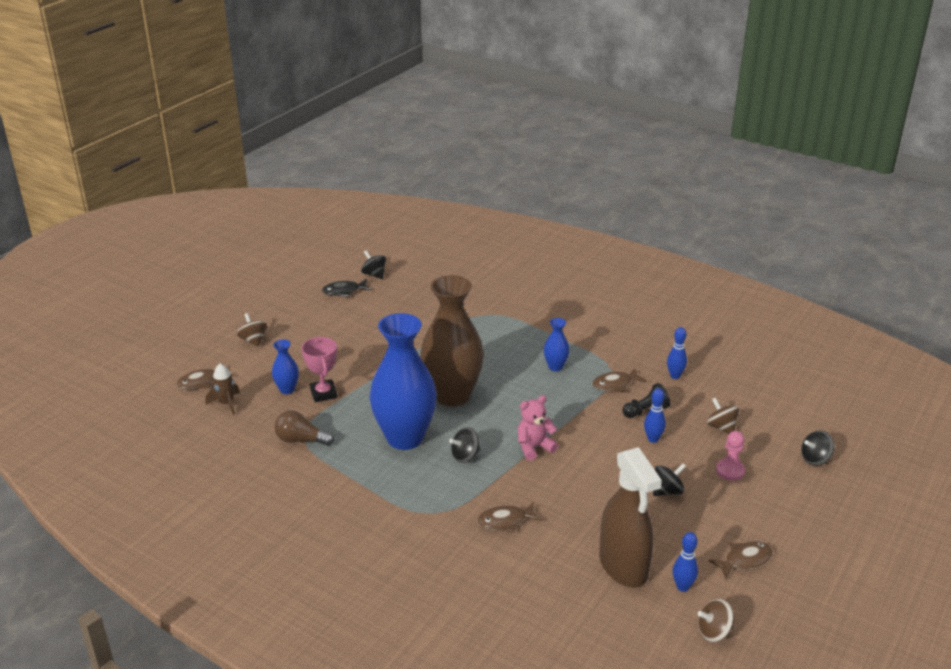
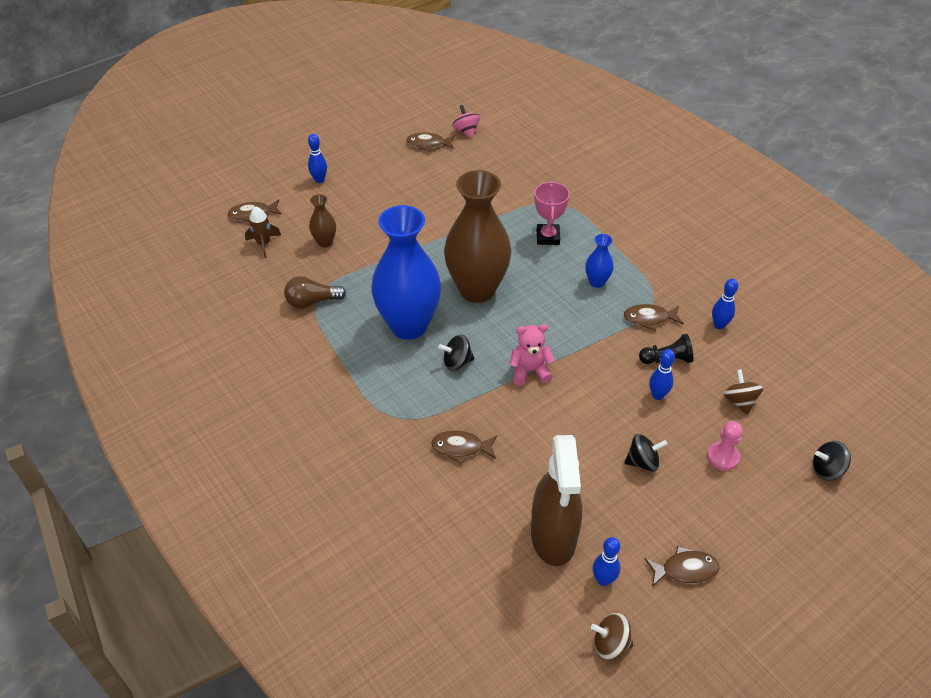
camera: 20 degrees right, 15 degrees up
brown spinning top [237,313,267,347] -> blue bowling pin [308,134,327,183]
blue vase [272,340,299,394] -> brown vase [309,194,336,248]
brown light bulb [275,411,334,446] -> brown light bulb turned 45 degrees counterclockwise [284,276,346,309]
pink trophy [301,337,337,402] -> pink trophy moved to [534,181,570,245]
black fish [322,279,371,297] -> brown fish [406,132,455,152]
black spinning top [361,250,386,279] -> pink spinning top [452,105,480,138]

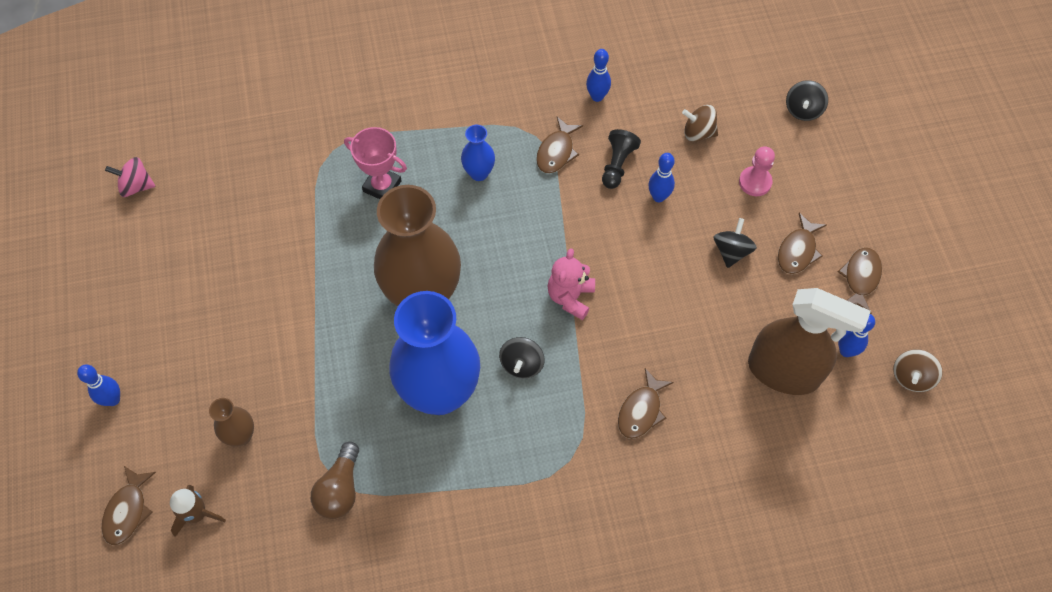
camera: 65 degrees left, 15 degrees up
brown fish [406,132,455,152] -> brown fish moved to [778,213,827,274]

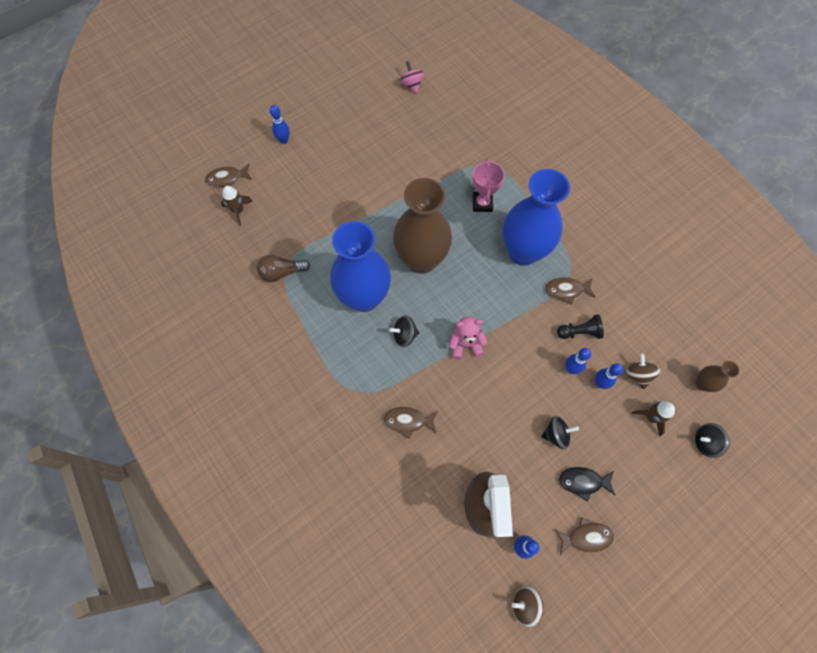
camera: 65 degrees right, 5 degrees up
brown vase [209,398,254,446] -> brown vase moved to [695,361,739,392]
blue vase [461,125,495,181] -> blue vase [502,169,570,266], size x2.32
blue bowling pin [586,49,611,102] -> blue bowling pin moved to [595,363,623,389]
pink pawn [739,147,775,196] -> none
brown fish [778,213,827,274] -> black fish [559,467,615,502]
none -> brown rocket [631,401,675,437]

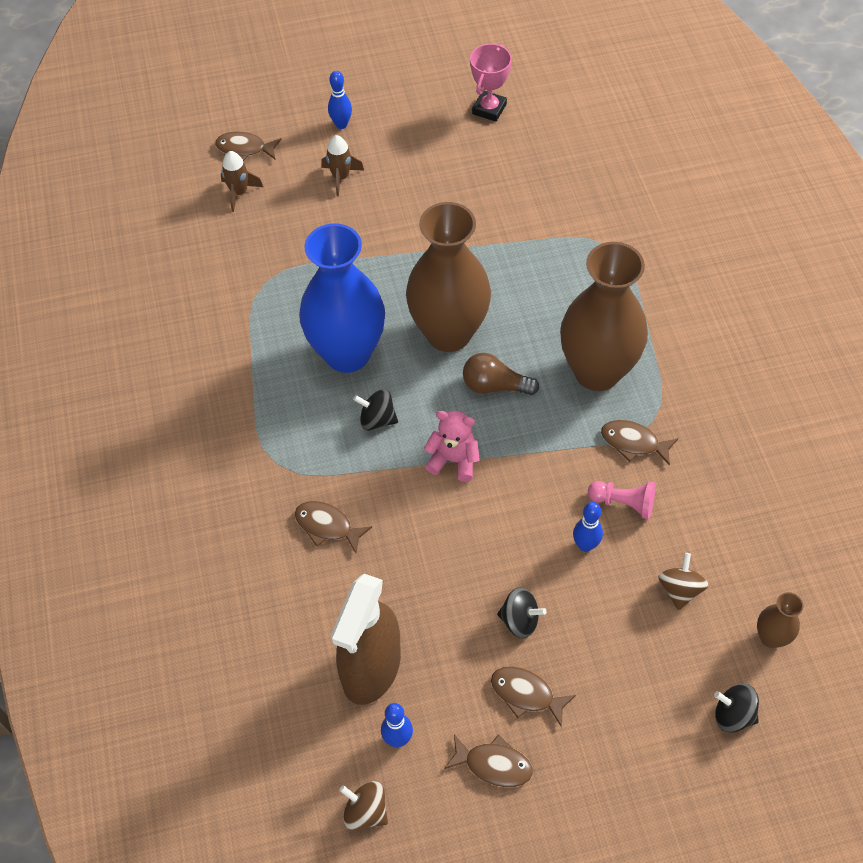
camera: 25 degrees right, 10 degrees down
brown light bulb [257,255,310,282] -> brown light bulb moved to [463,353,539,395]
pink spinning top [399,61,425,93] -> none
pink trophy [473,159,505,212] -> pink trophy moved to [470,44,512,122]
blue vase [502,169,570,266] -> brown vase [560,242,648,391]
black pawn [557,314,604,339] -> pink pawn [588,481,656,519]
black fish [559,467,615,502] -> brown fish [491,666,576,727]
blue bowling pin [595,363,623,389] -> none
brown rocket [631,401,675,437] -> brown rocket moved to [321,135,364,196]

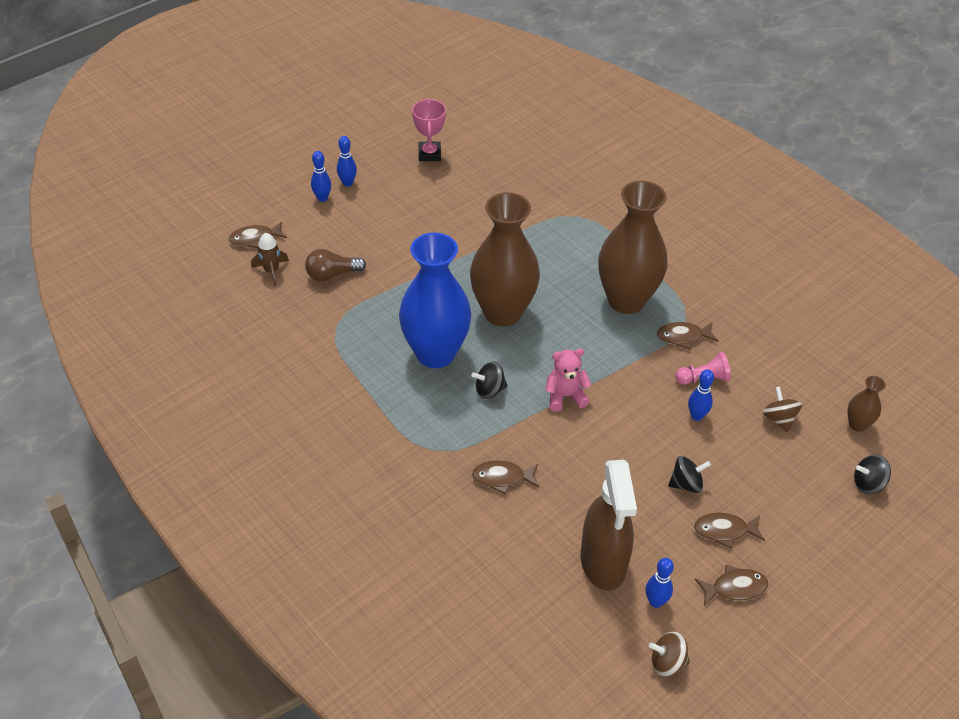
camera: 30 degrees left, 10 degrees down
brown rocket [321,135,364,196] -> none
brown light bulb [463,353,539,395] -> brown light bulb moved to [305,249,366,281]
none -> blue bowling pin [337,136,357,187]

